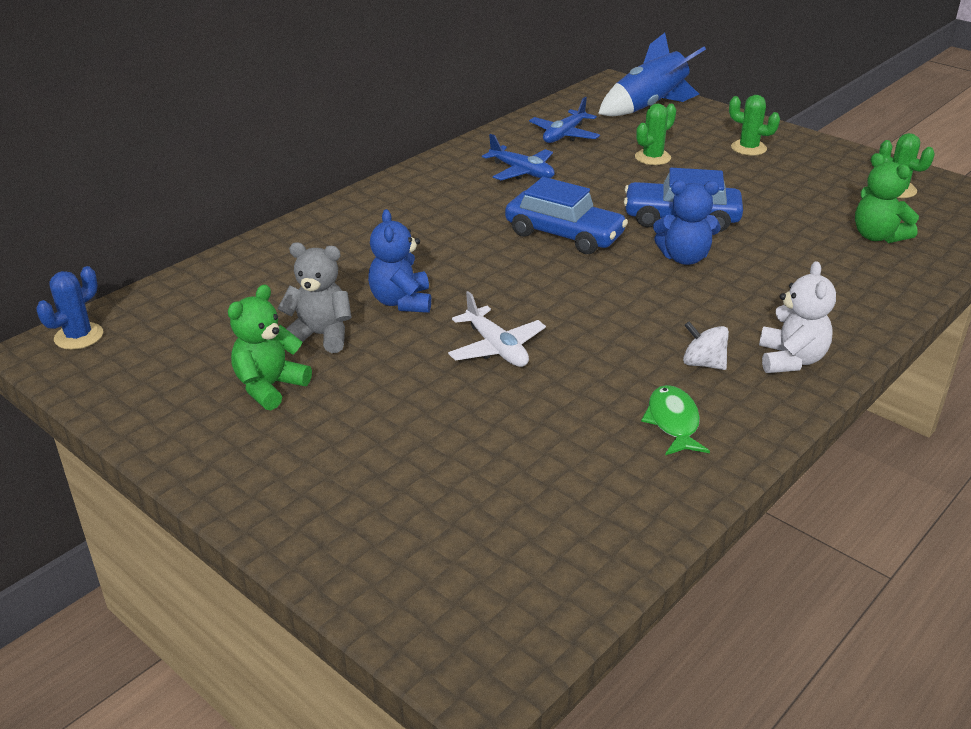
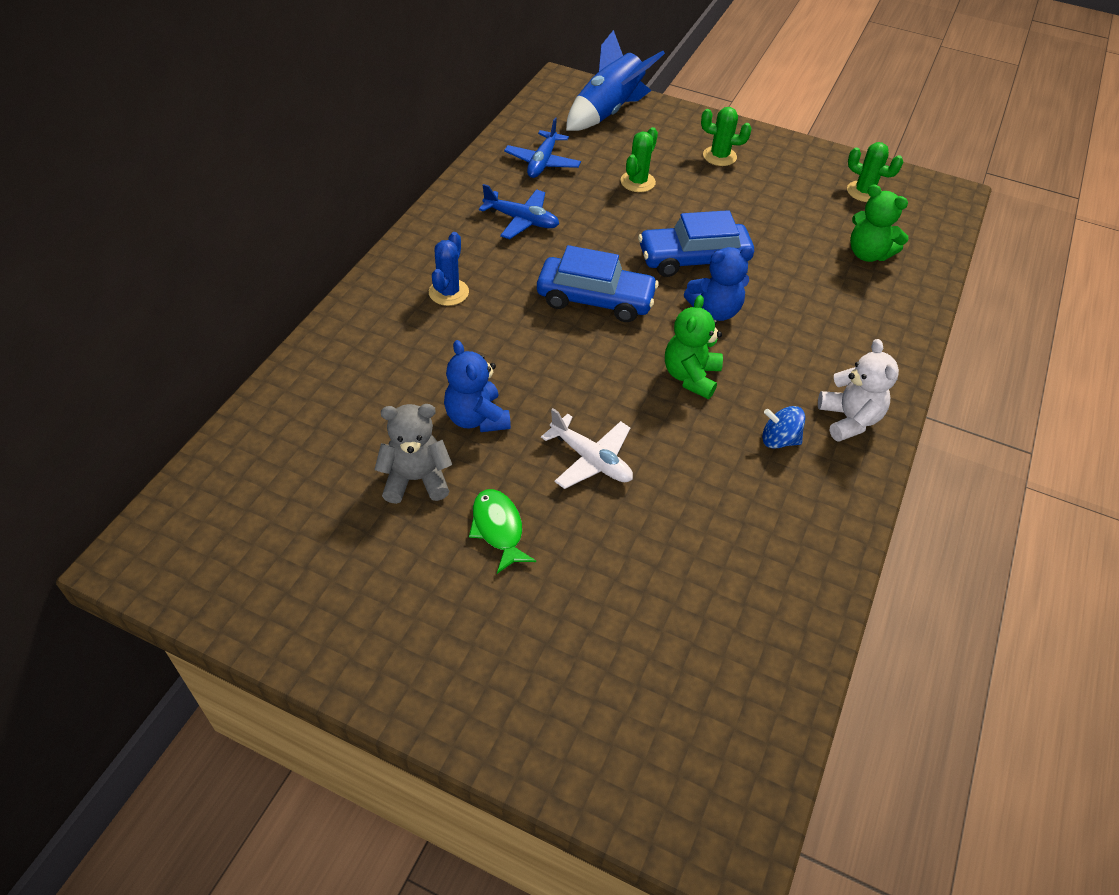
camera: 20 degrees left, 15 degrees up
blue cactus [36,266,103,350] -> blue cactus moved to [429,232,469,306]
green teddy bear [228,284,312,410] -> green teddy bear moved to [665,295,723,399]
green fish [641,385,710,455] -> green fish moved to [469,489,536,574]
white spinning top [683,322,729,370] -> blue spinning top [762,406,805,449]

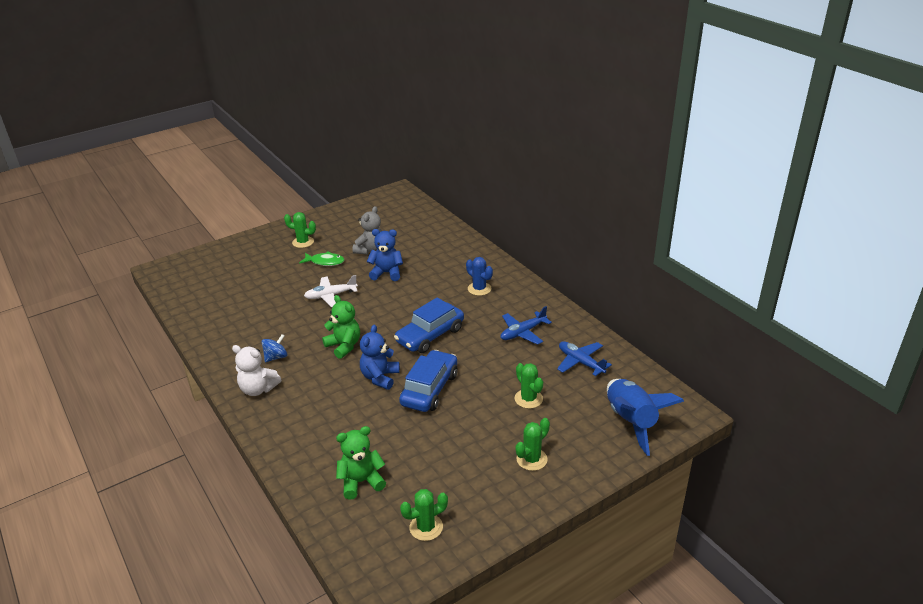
camera: 125 degrees right, 15 degrees down
none -> green cactus [284,212,316,248]

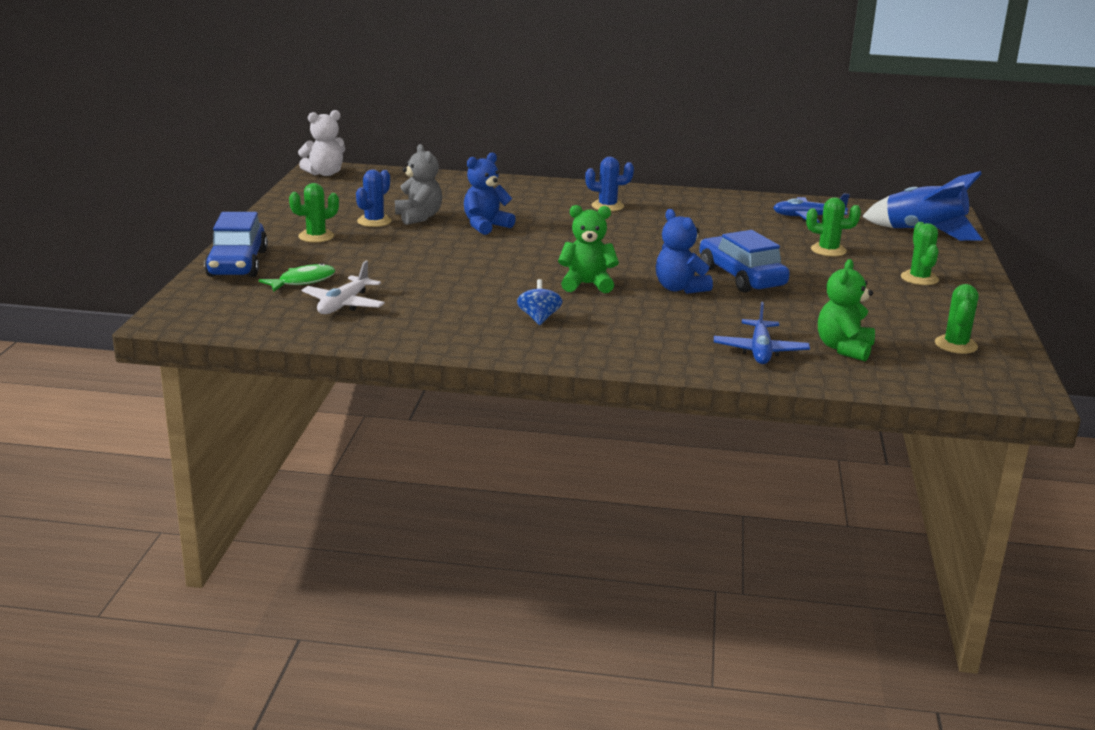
camera: 50 degrees left, 10 degrees down
white teddy bear [232,345,281,396] -> white teddy bear moved to [298,110,345,176]
green fish [299,251,344,266] -> green fish moved to [259,263,335,292]
white plane [304,275,358,307] -> white plane moved to [302,261,385,314]
blue car [394,297,464,353] -> blue car moved to [204,212,268,277]
blue plane [501,306,552,345] -> blue plane moved to [714,302,810,364]
none -> blue cactus [356,170,392,227]

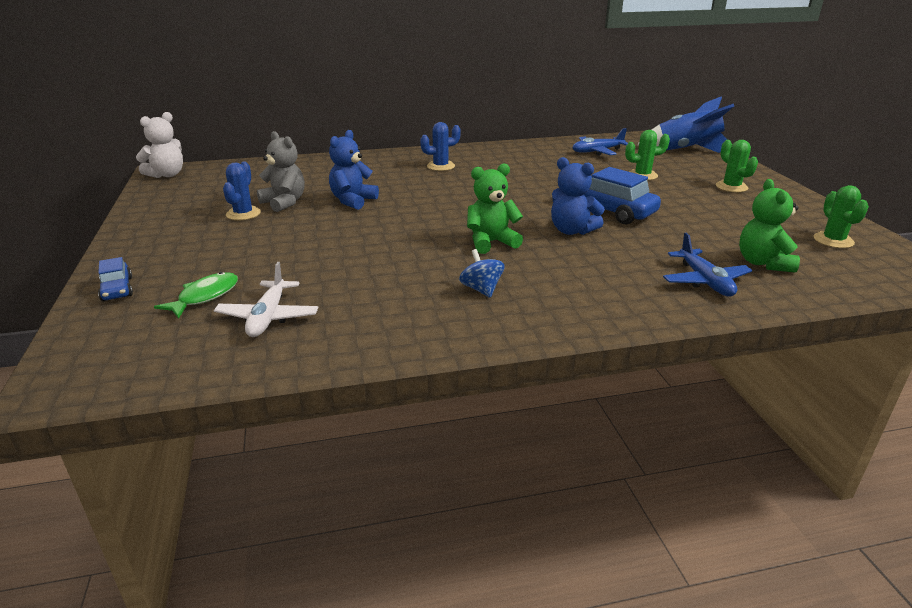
camera: 20 degrees left, 5 degrees up
blue car [204,212,268,277] -> blue car [98,257,133,301], size x0.52
green cactus [289,183,339,243] -> none

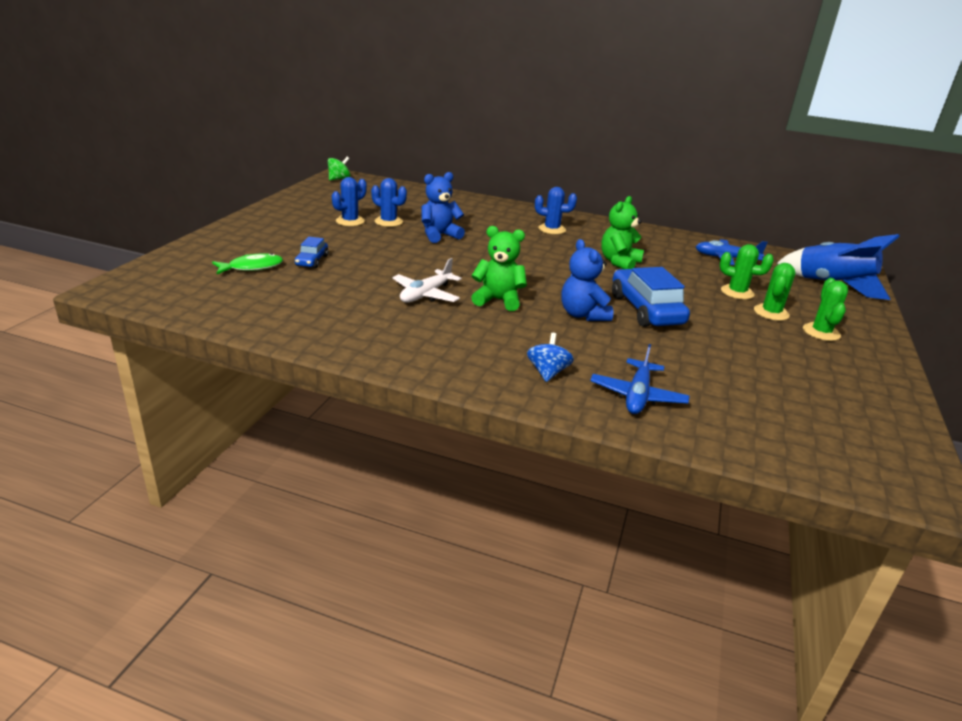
camera: 30 degrees right, 0 degrees up
blue car [98,257,133,301] -> blue car moved to [295,237,329,268]
white teddy bear [136,112,183,178] -> green spinning top [328,157,350,180]
white plane [214,262,318,337] -> white plane moved to [393,258,462,303]
grey teddy bear [257,131,305,212] -> blue cactus [371,178,407,227]
blue spinning top [459,249,504,298] -> blue spinning top moved to [527,333,574,382]
green teddy bear [739,179,800,273] -> green teddy bear moved to [601,196,644,269]
green cactus [814,185,869,248] -> green cactus moved to [754,263,795,321]

